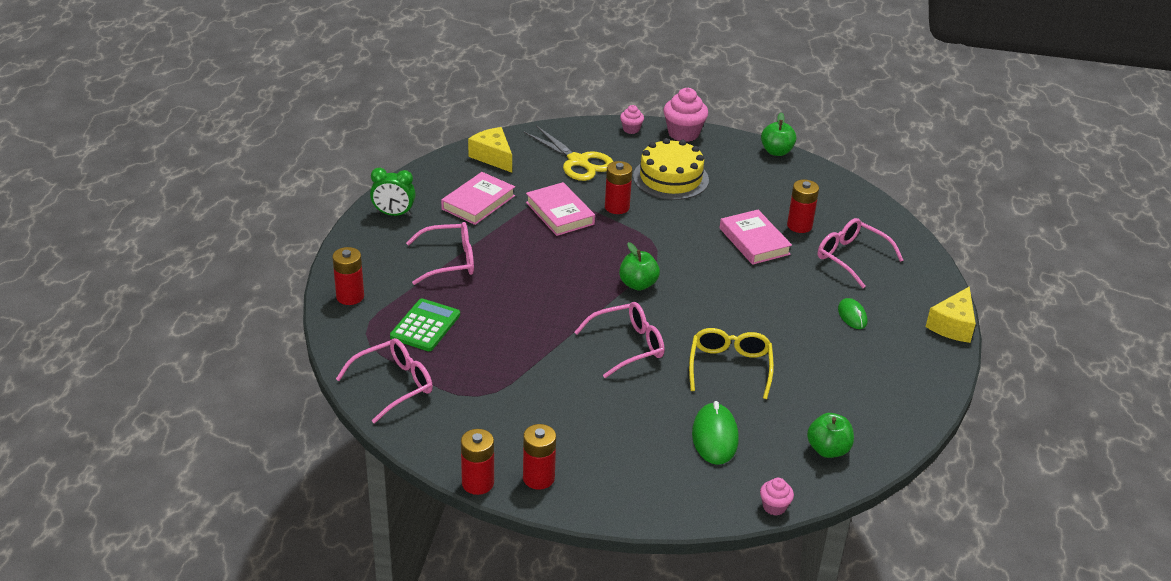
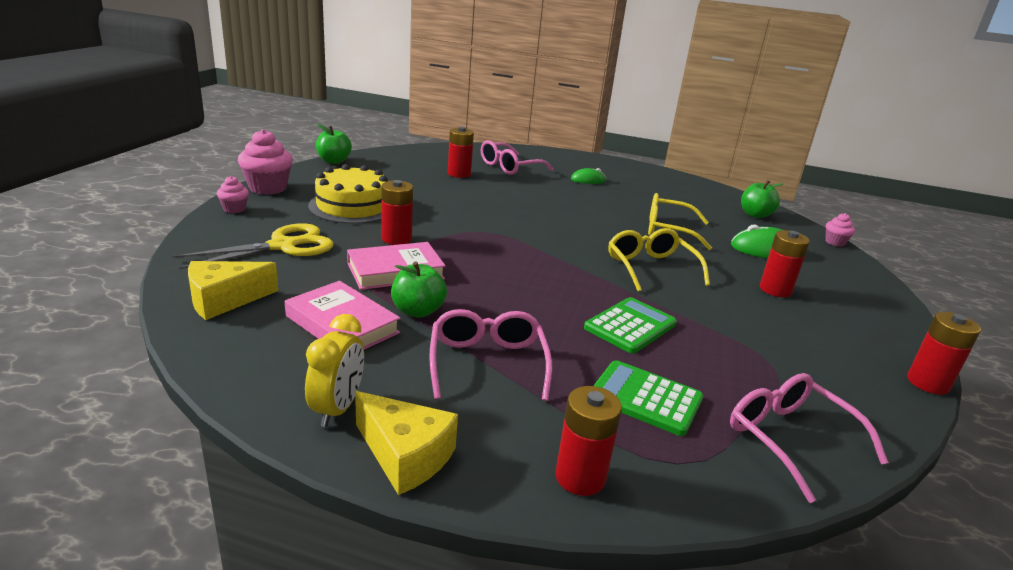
camera: 85 degrees left, 10 degrees down
green clock [370,168,416,216] -> yellow clock [305,314,364,427]
red battery [523,424,556,490] -> red battery moved to [760,230,810,297]
pink glasses [574,302,664,378] -> yellow glasses [608,228,710,292]
green apple [619,242,660,291] -> green apple moved to [391,261,447,318]
pink book [720,210,792,265] -> none
yellow cheese [926,286,976,343] -> yellow cheese moved to [355,391,458,495]
none -> green calculator [584,297,677,354]

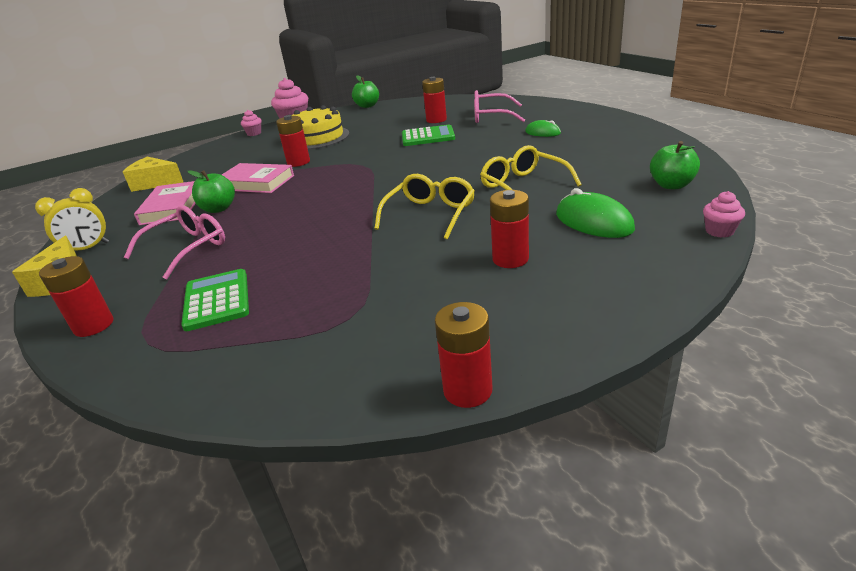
camera: 50 degrees right, 5 degrees up
yellow scissors [173,223,333,269] -> none
green calculator [584,297,677,354] -> green calculator moved to [402,125,455,146]
pink glasses [730,373,889,503] -> none

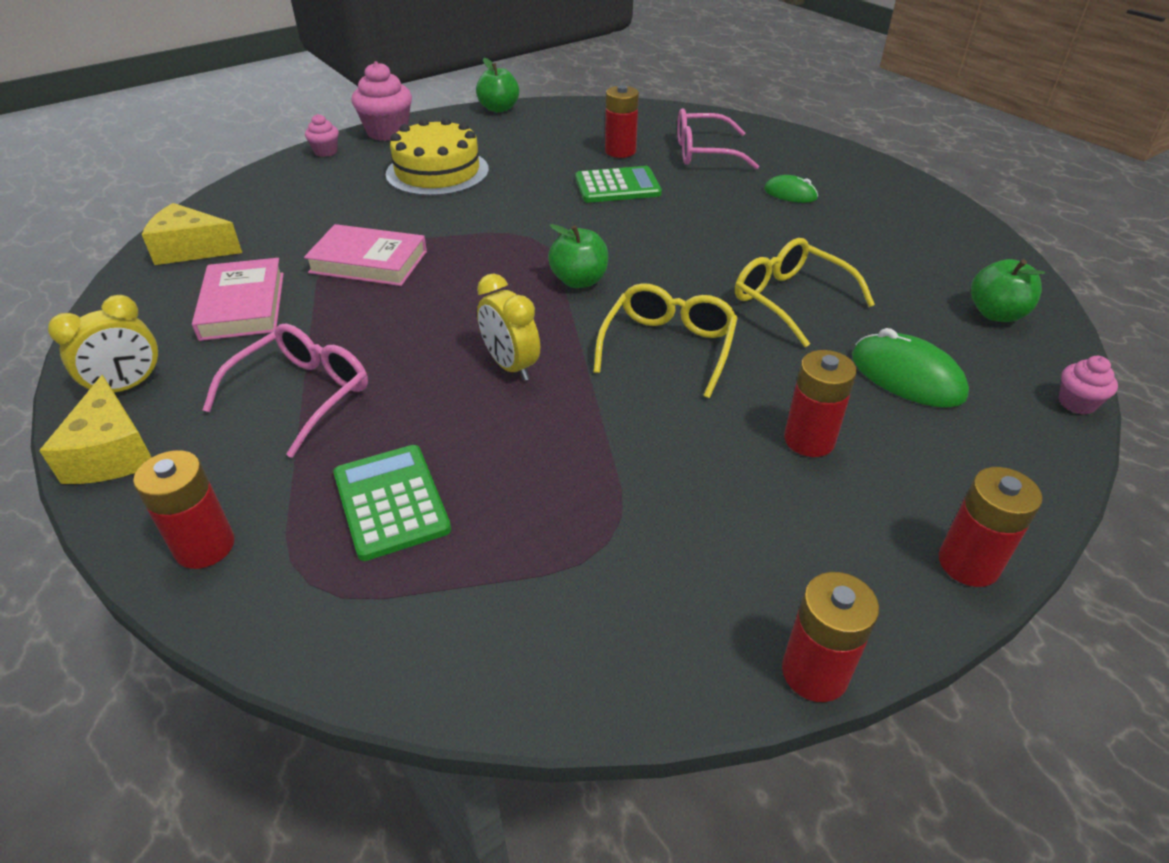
camera: 10 degrees left, 10 degrees up
green apple [188,170,235,213] -> green apple moved to [548,224,608,288]
red battery [276,115,310,167] -> red battery moved to [939,467,1043,587]
none -> yellow clock [477,274,540,381]

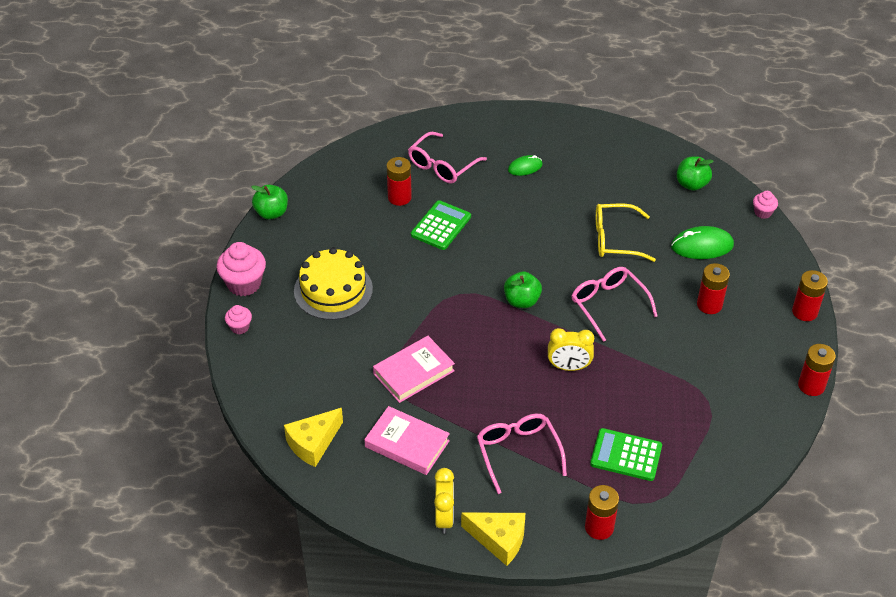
camera: 50 degrees left, 5 degrees up
yellow glasses [593,283,738,398] -> pink glasses [572,267,657,342]

